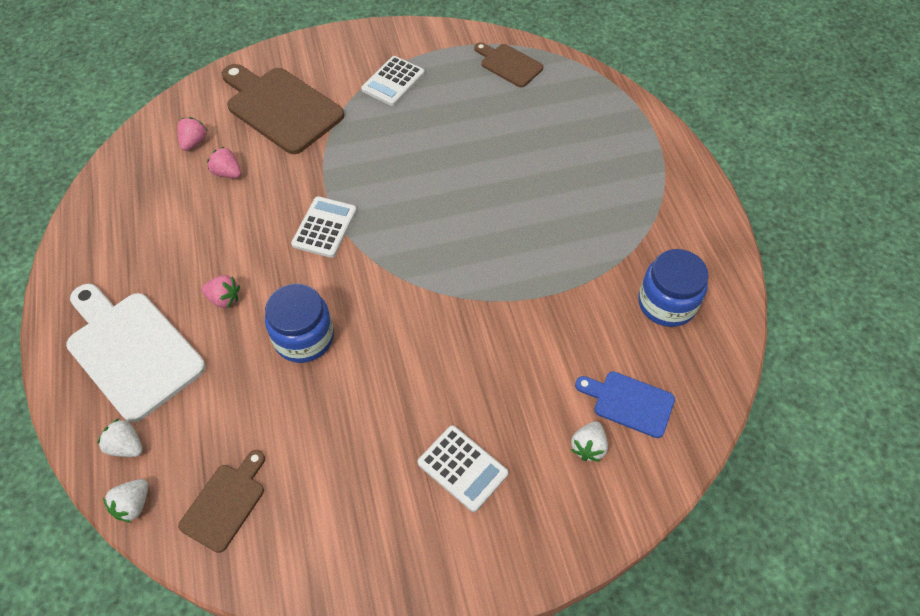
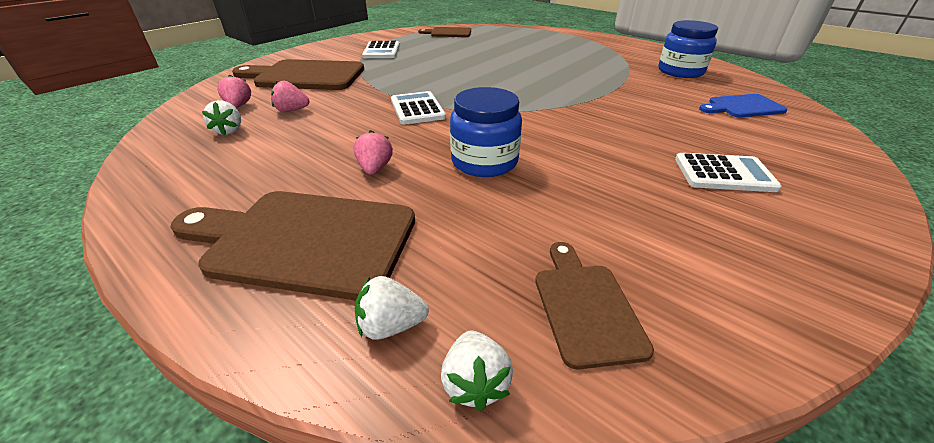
camera: 35 degrees left, 20 degrees down
white cutting board [66,284,206,423] -> brown cutting board [171,191,415,301]
pink strawberry [202,275,240,308] -> pink strawberry turned 75 degrees counterclockwise [353,130,393,175]
white strawberry [571,421,608,462] -> white strawberry moved to [202,100,241,135]

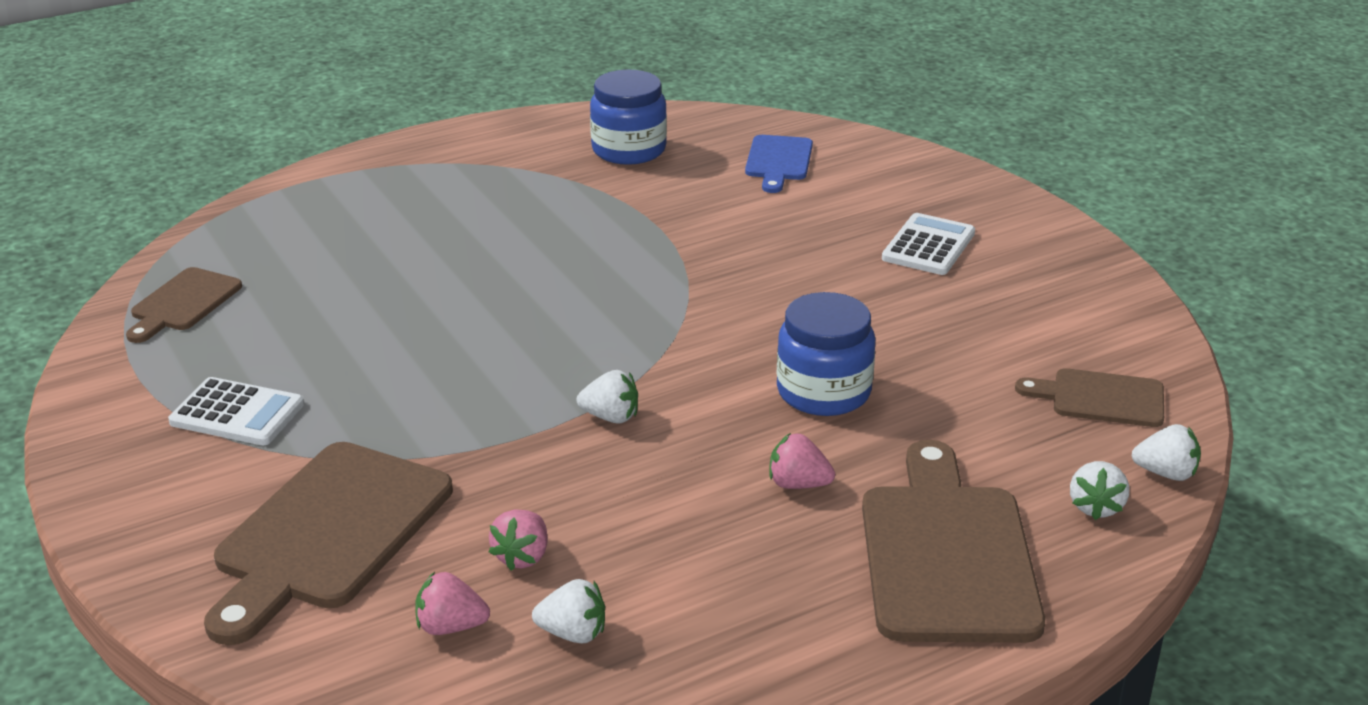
camera: 70 degrees left, 5 degrees down
brown cutting board [171,191,415,301] -> brown cutting board turned 150 degrees clockwise [862,440,1045,643]
white calculator [391,91,446,125] -> white strawberry [577,370,638,424]

